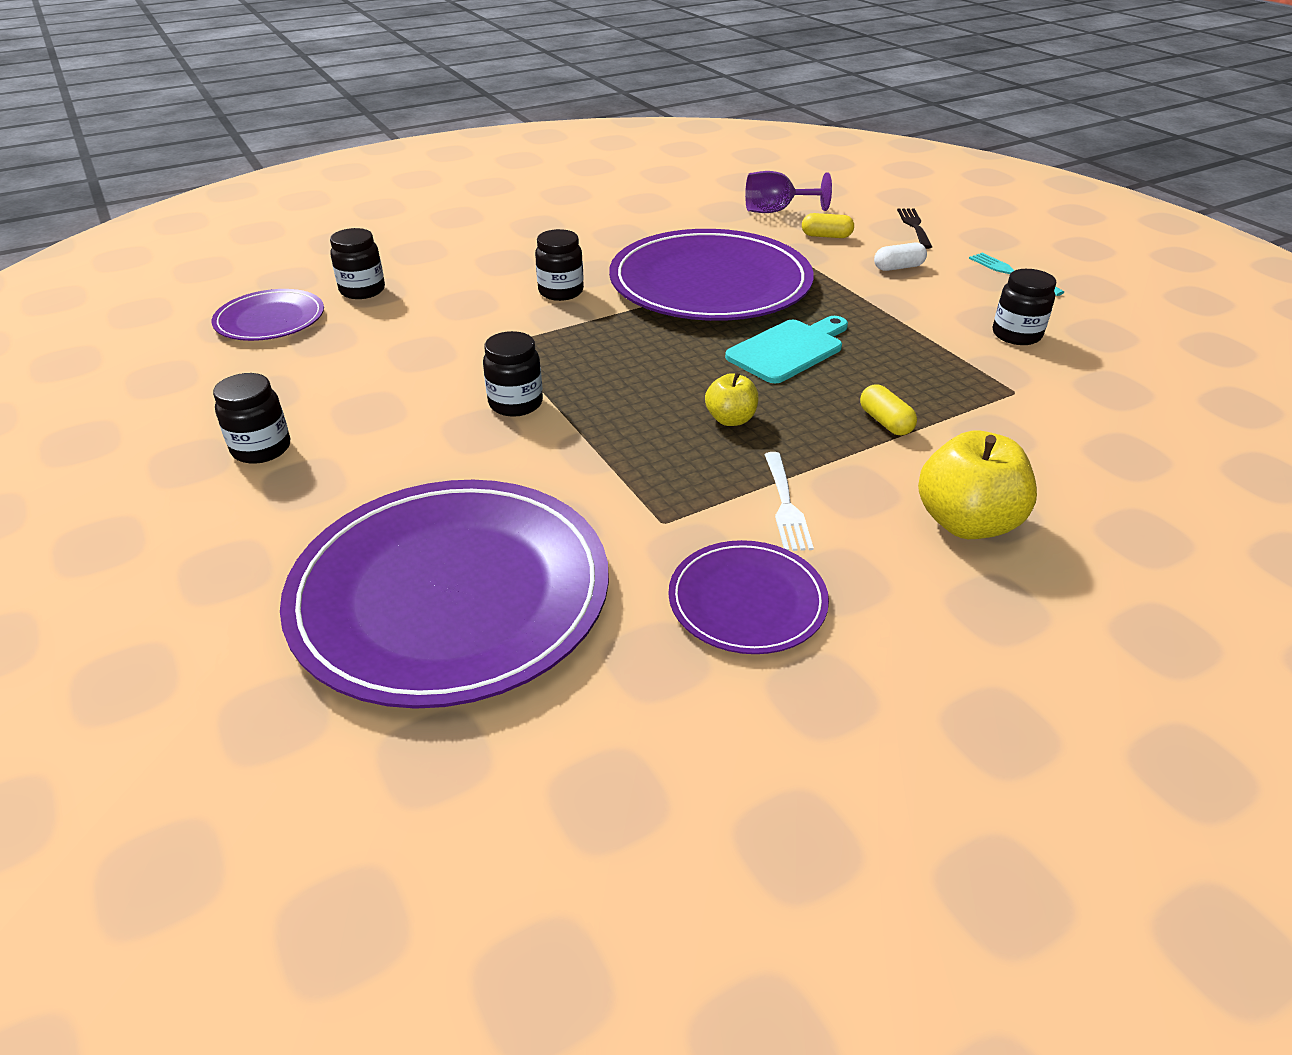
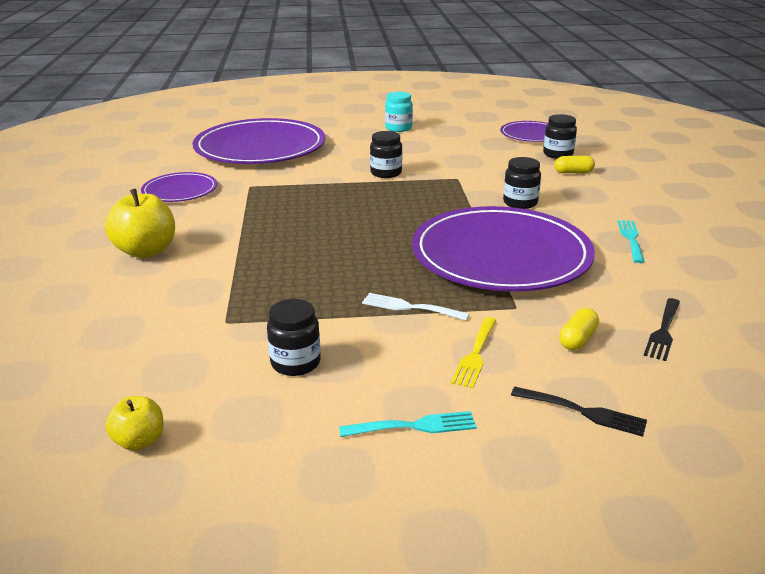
camera: 115 degrees right, 10 degrees down
black jar [213,373,290,464] -> turquoise jar [385,91,413,132]
yellow apple [705,372,759,426] -> yellow apple moved to [106,396,164,451]
turquoise cutting board [725,316,848,383] -> none
purple goblet [745,171,832,213] -> black fork [644,298,680,361]
white fork [764,452,814,551] -> white fork moved to [362,293,469,321]
yellow capsule [860,384,917,435] -> yellow capsule moved to [554,156,595,173]
white capsule [874,243,927,271] -> yellow fork [451,317,496,388]
none -> turquoise fork [618,220,645,263]

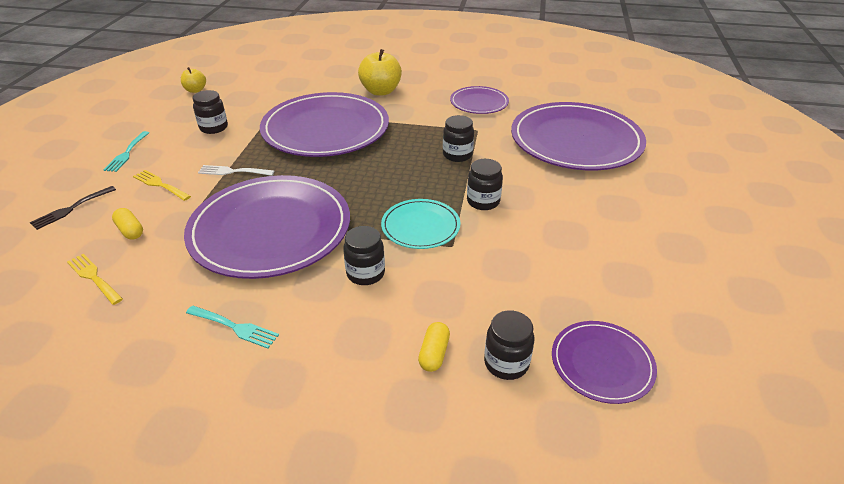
camera: 105 degrees right, 10 degrees up
white fork [362,293,469,321] -> white fork turned 120 degrees counterclockwise [198,165,274,176]
turquoise jar [385,91,413,132] -> none
black fork [644,298,680,361] -> yellow fork [67,254,123,305]
none -> purple plate [260,92,389,157]
none -> turquoise plate [381,199,460,249]
none -> black jar [443,115,474,162]

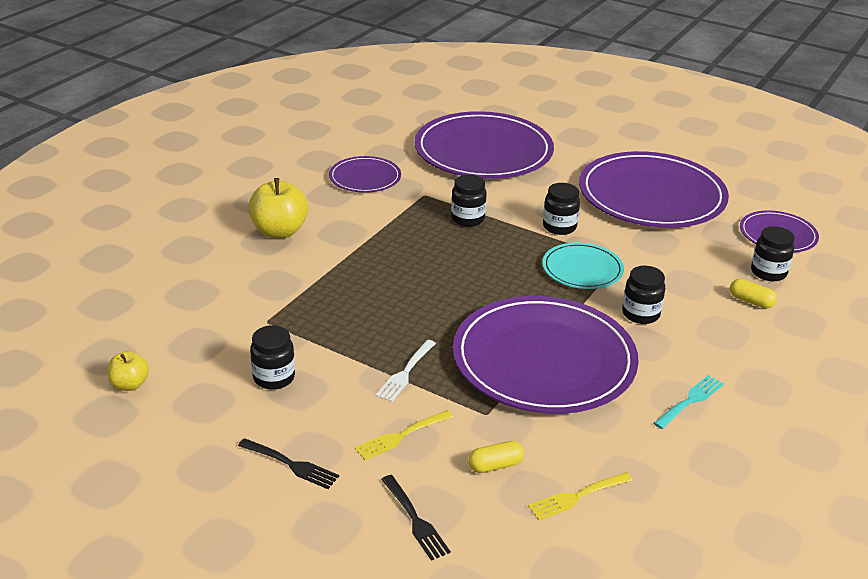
camera: 70 degrees left, 5 degrees down
turquoise fork [103,131,149,172] -> black fork [238,438,339,489]
purple plate [260,92,389,157] -> purple plate moved to [579,151,729,228]

